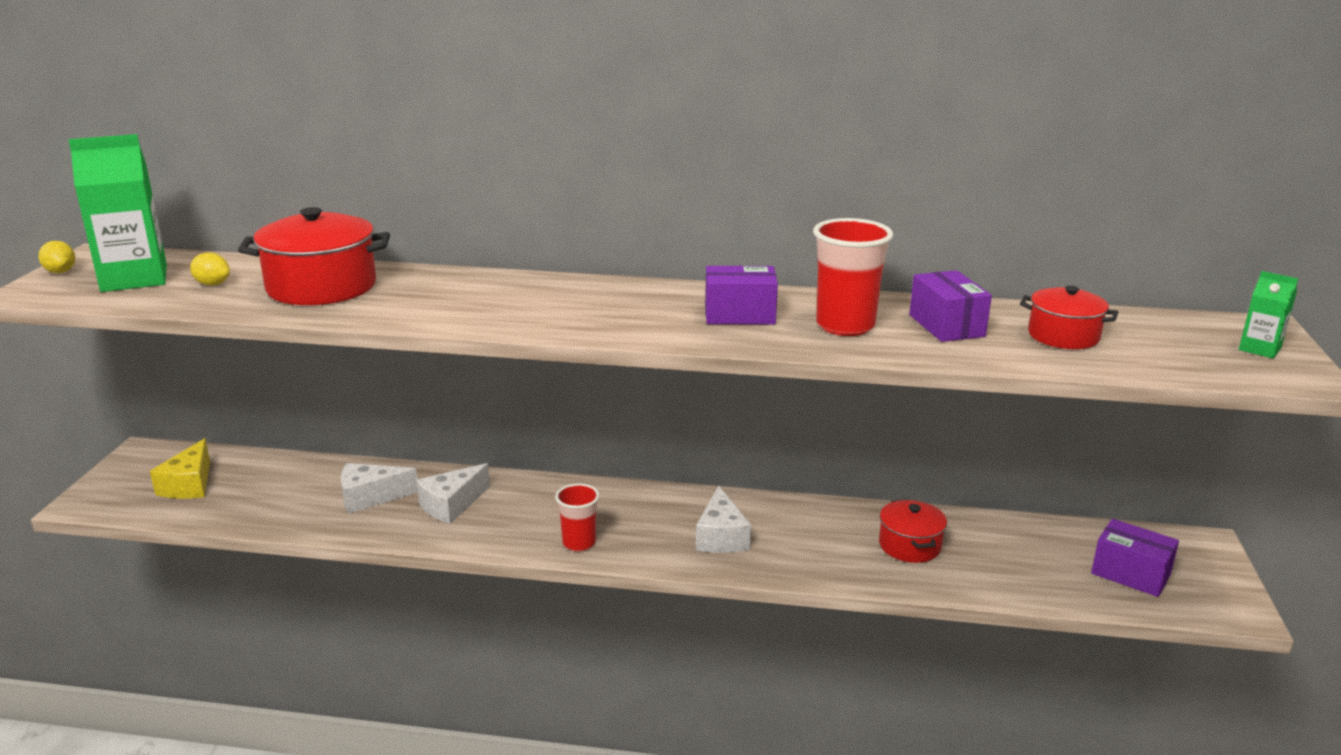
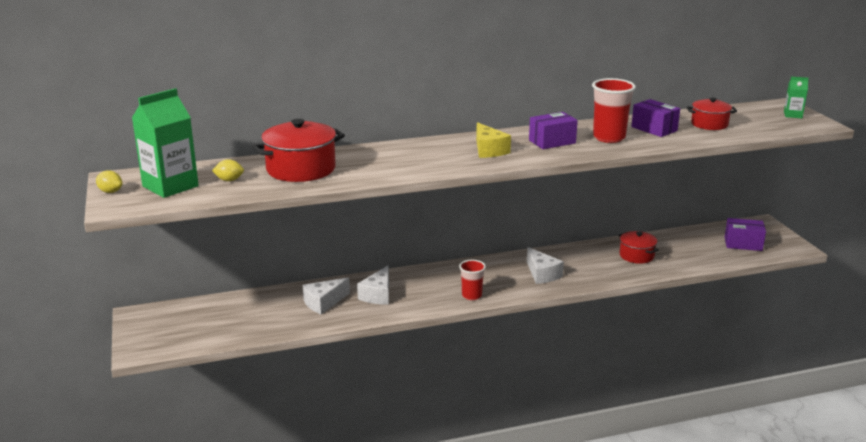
camera: 25 degrees left, 0 degrees up
yellow cheese [150,438,210,499] -> yellow cheese moved to [476,122,511,158]

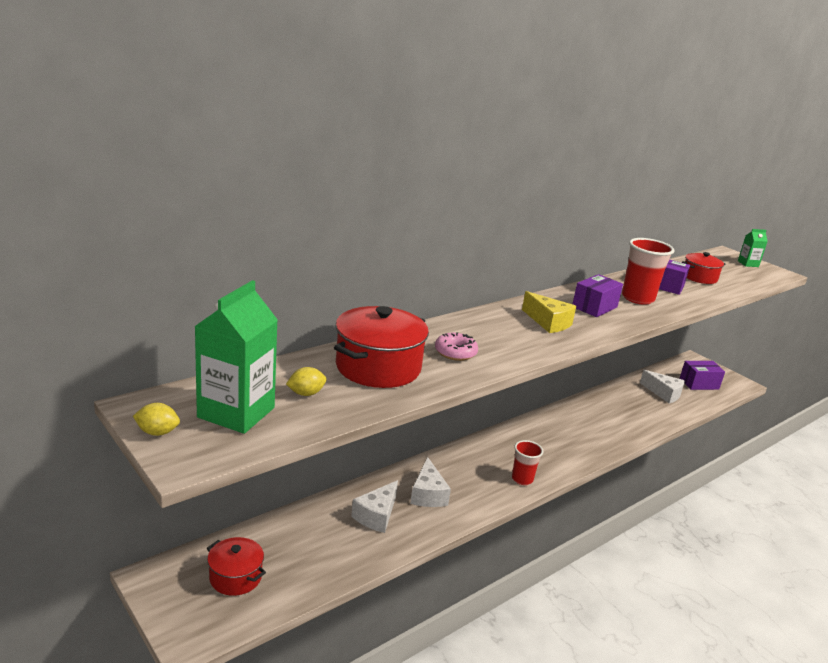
camera: 25 degrees left, 0 degrees up
white cheese [527,247,564,284] -> white cheese moved to [640,370,685,404]
red pot [619,231,659,264] -> red pot moved to [207,537,266,596]
none -> pink donut [435,332,478,361]

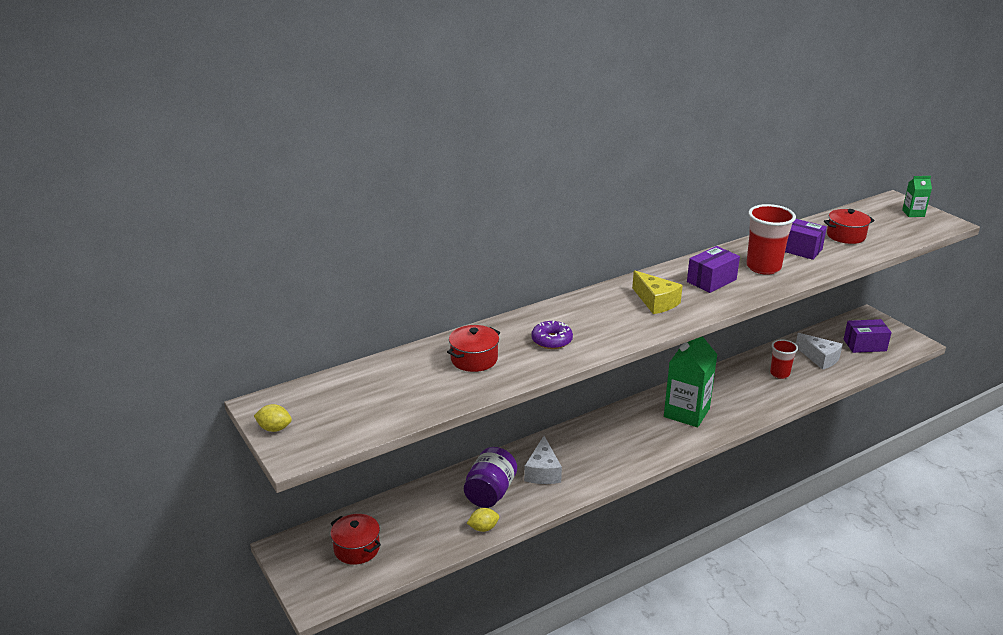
camera: 10 degrees right, 5 degrees up
green carton [194,280,278,434] -> green carton moved to [664,336,718,427]
yellow lemon [286,367,327,396] -> yellow lemon moved to [467,508,499,532]
red pot [334,306,429,388] -> red pot [447,325,500,372], size x0.59
white cheese [351,480,398,533] -> purple jar [464,447,517,508]
pink donut [435,332,478,361] -> purple donut [531,321,573,349]
red cup [512,440,543,485] -> red cup moved to [770,339,798,379]

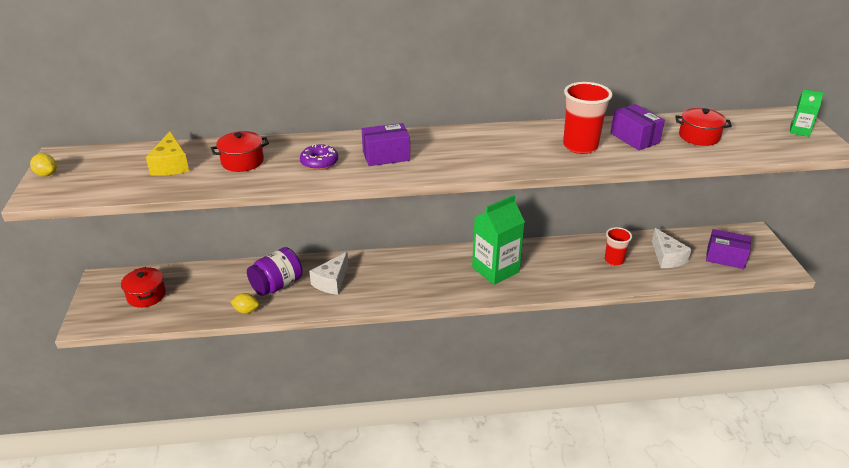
camera: 25 degrees right, 5 degrees up
yellow cheese [632,270,683,314] -> yellow cheese moved to [146,131,189,176]
purple box [687,246,740,293] -> purple box moved to [362,123,410,166]

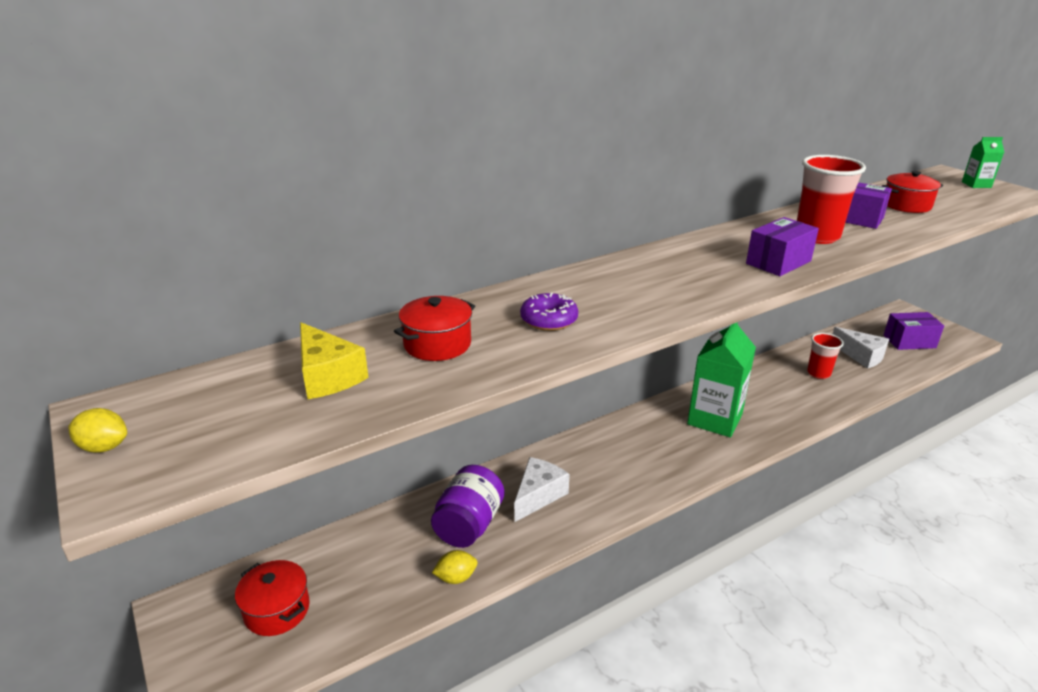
camera: 25 degrees left, 5 degrees down
white cheese [309,252,348,295] -> white cheese turned 150 degrees counterclockwise [514,457,570,522]
purple box [362,123,410,166] -> purple box moved to [746,217,819,276]

